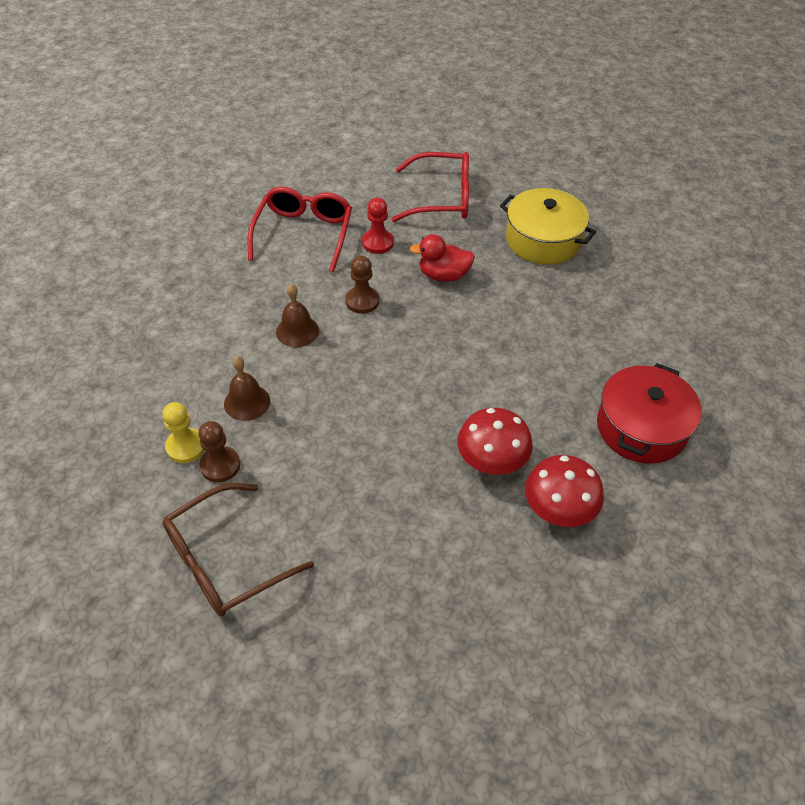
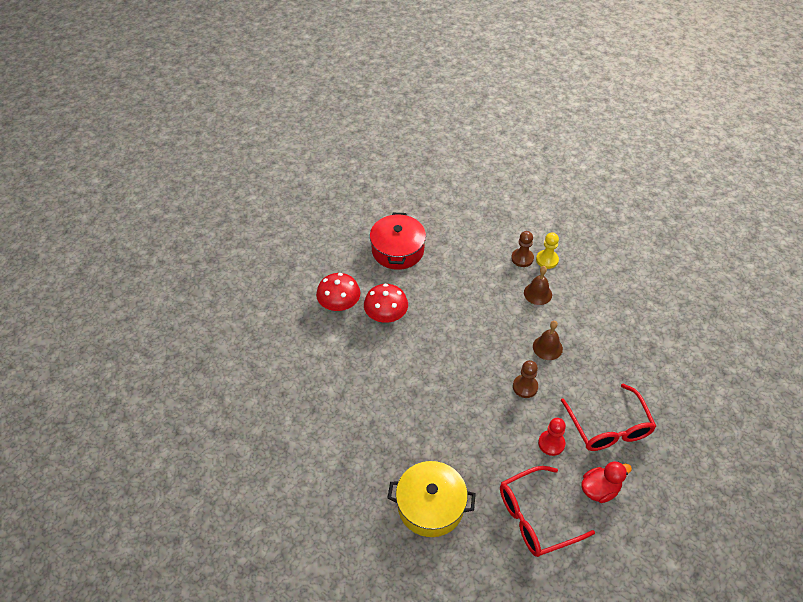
camera: 155 degrees right, 0 degrees up
brown glasses [162,483,314,616] -> none
red duck [410,234,475,282] -> red duck moved to [581,461,632,503]
red pot [597,363,702,464] -> red pot moved to [370,213,426,270]

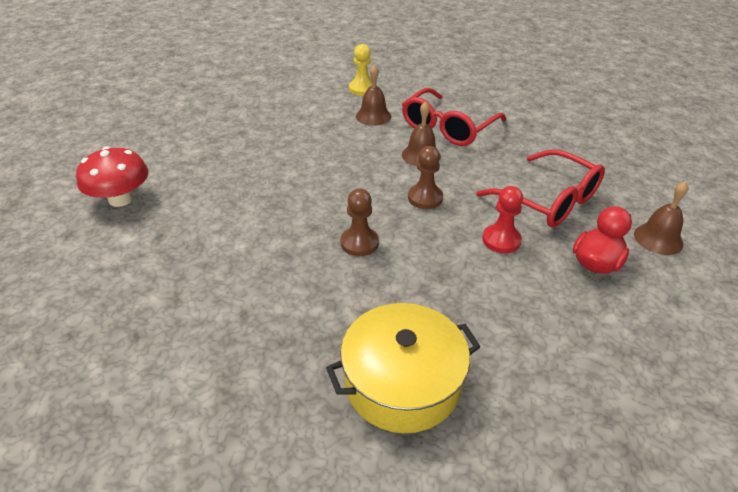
camera: 30 degrees left, 10 degrees down
red mushroom [364,284,408,323] -> none
red pot [370,213,426,270] -> none
red glasses [500,466,595,557] -> red glasses moved to [402,88,506,146]
brown pawn [511,231,534,267] -> brown pawn moved to [341,189,379,256]
none -> brown bell [634,181,688,255]

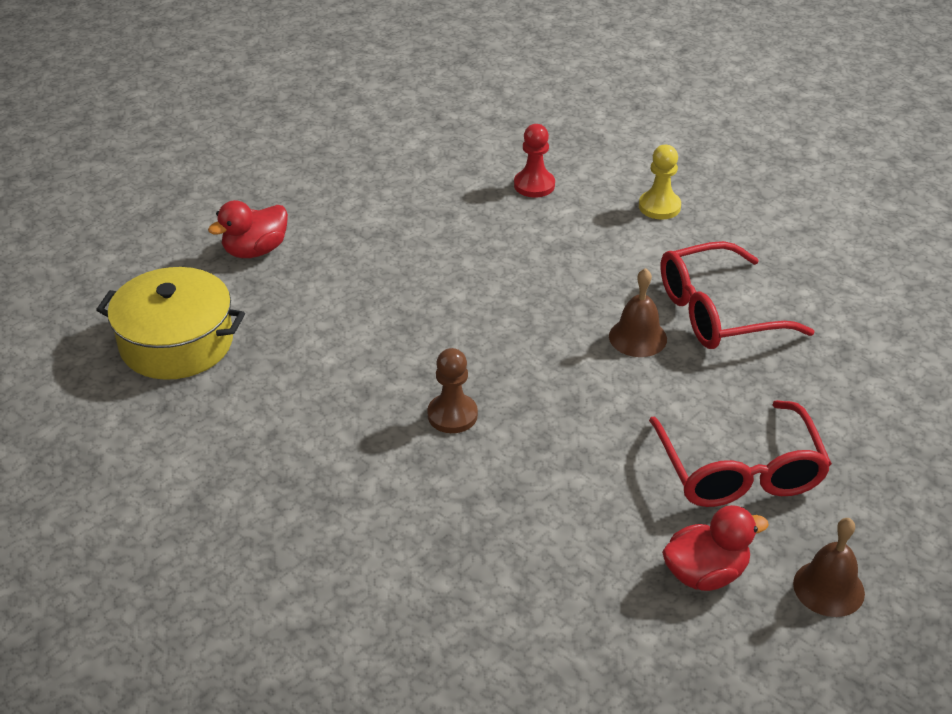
camera: 35 degrees right, 0 degrees up
red mushroom [76,146,148,207] -> red duck [208,200,288,258]
yellow pot [326,303,481,433] -> yellow pot moved to [96,267,245,380]
brown bell [356,65,391,126] -> none
brown pawn [408,146,443,209] -> none
red pawn [482,186,523,253] -> red pawn moved to [514,124,555,197]

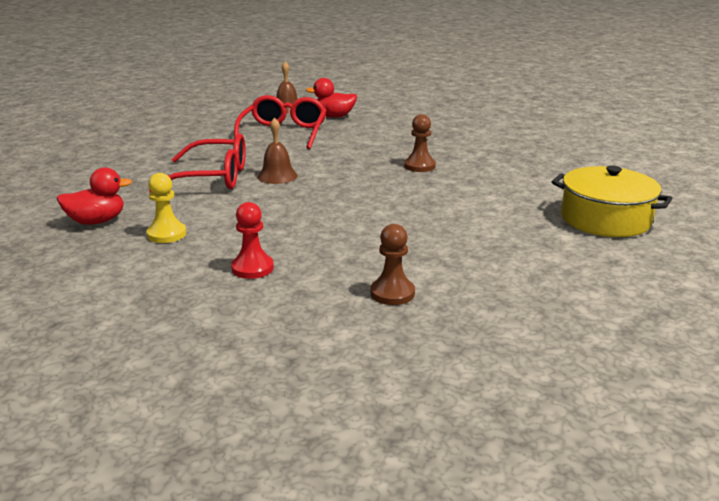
camera: 160 degrees left, 15 degrees down
red duck [208,200,288,258] -> red duck moved to [57,167,132,225]
none -> brown pawn [370,224,415,305]

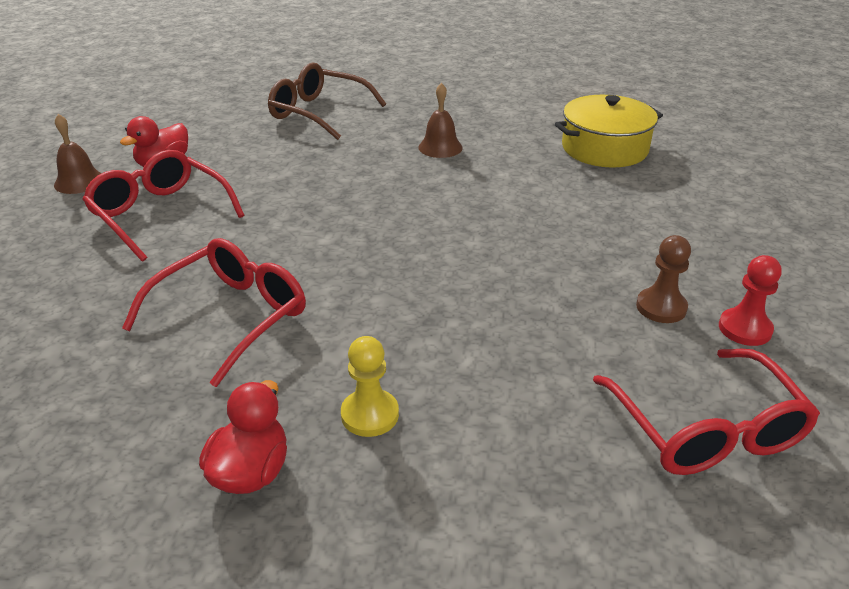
camera: 55 degrees left, 10 degrees up
red pawn [231,202,274,279] -> red pawn moved to [719,255,782,346]
brown bell [258,117,298,184] -> brown bell moved to [419,83,463,158]
brown pawn [404,114,436,172] -> none
none -> brown glasses [268,63,386,140]
none -> red glasses [593,349,820,475]

